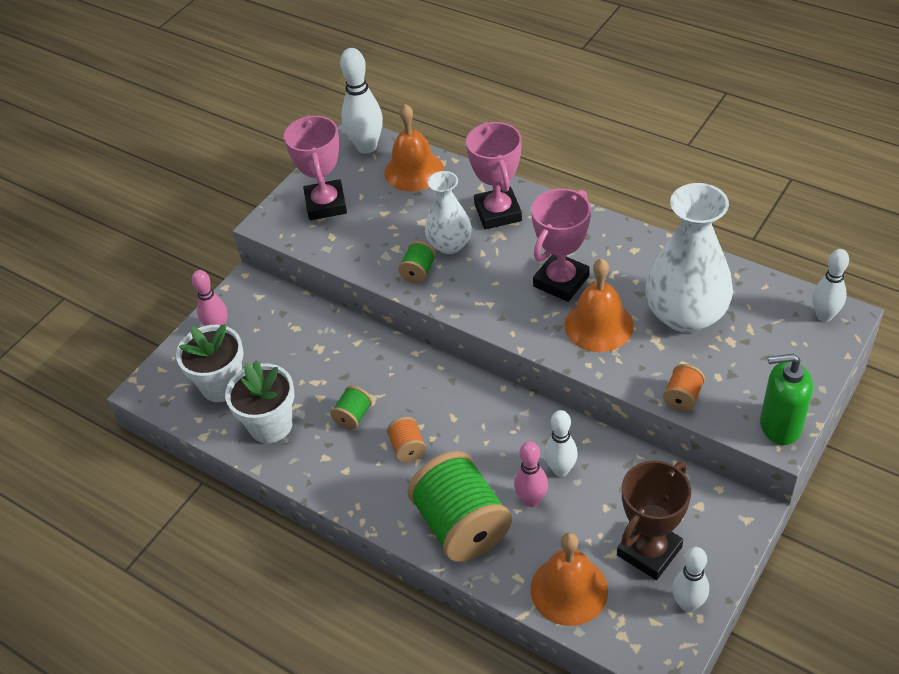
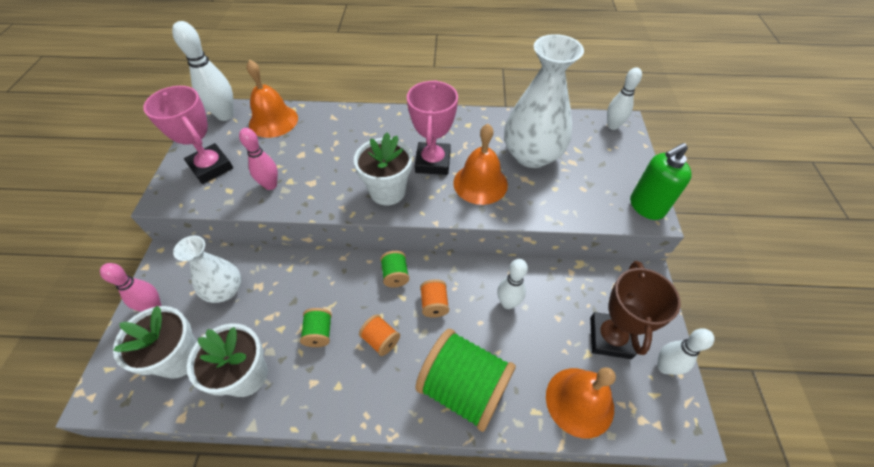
camera: 35 degrees left, 5 degrees up
green spool [398,241,436,283] -> green spool moved to [380,251,409,288]
white vase [425,171,472,254] -> white vase moved to [173,236,241,303]
pink trophy [466,122,522,230] -> none
pink bowling pin [514,441,548,507] -> pink bowling pin moved to [239,128,278,190]
orange spool [663,364,705,412] -> orange spool moved to [420,279,449,318]
none -> white flower pot [354,132,412,205]

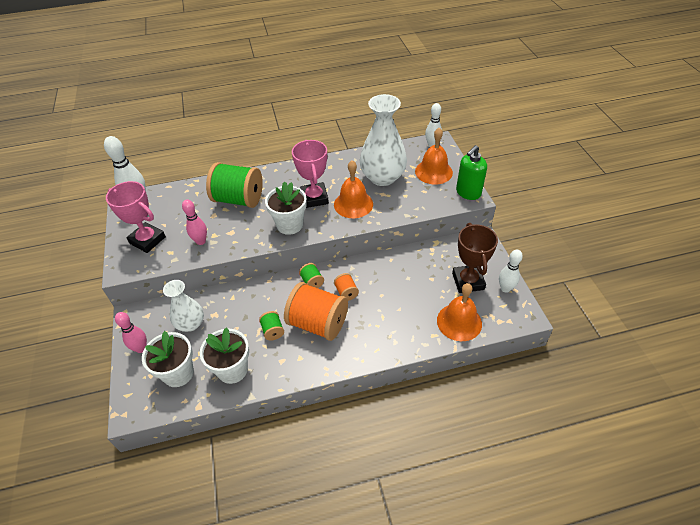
camera: 15 degrees left, 5 degrees down
orange bell [246,60,298,138] -> orange bell moved to [415,128,453,184]
orange spool [359,314,400,356] -> orange spool [284,282,348,341], size x2.24
green spool [415,329,516,432] -> green spool moved to [206,162,263,208]
white bowling pin [497,259,528,309] -> none

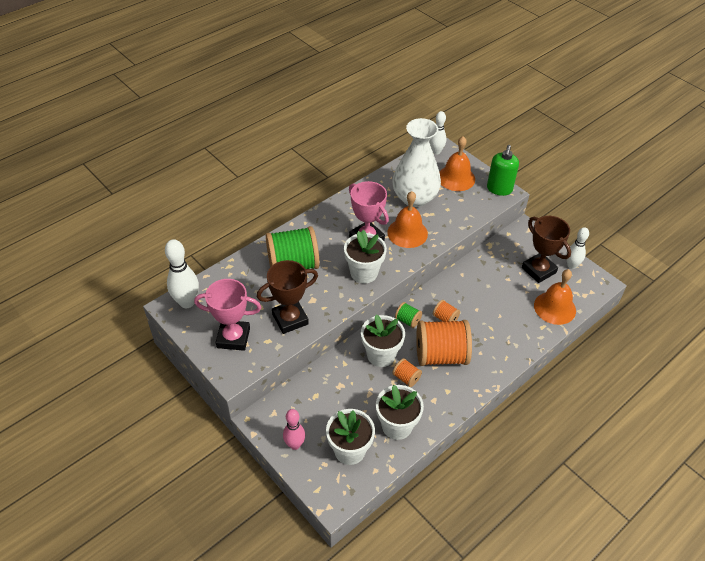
camera: 30 degrees left, 0 degrees up
white vase [163,280,204,332] -> none
pink bowling pin [182,199,207,245] -> brown trophy [257,260,318,334]
green spool [259,311,284,341] -> orange spool [392,358,422,387]
none -> white flower pot [361,314,405,367]

